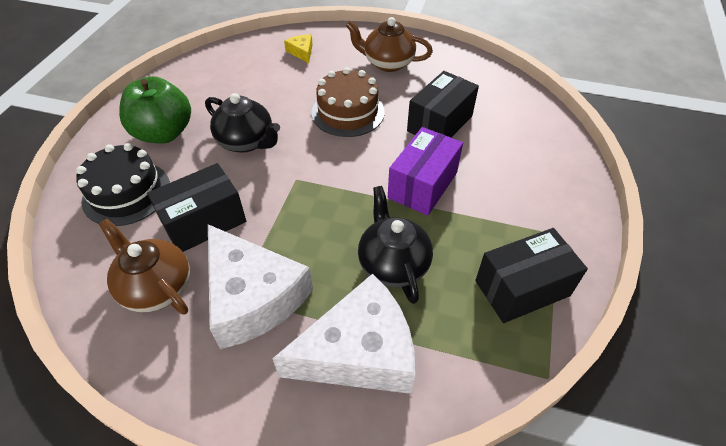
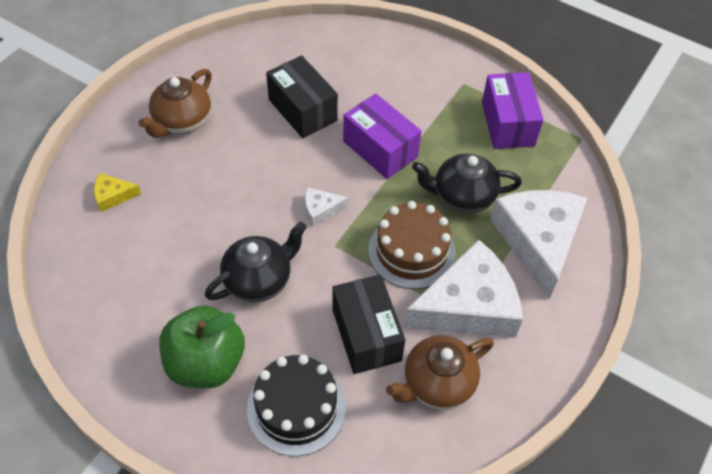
camera: 75 degrees left, 5 degrees up
brown cake [311,67,385,137] -> brown cake moved to [368,201,456,289]
black box [475,228,588,323] -> purple box [482,72,544,149]
none -> white cheese [305,187,349,226]

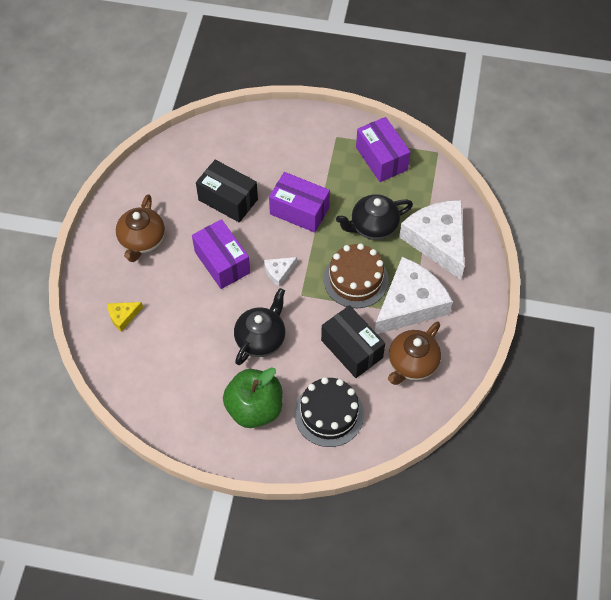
camera: 20 degrees left, 5 degrees up
none -> purple box [192,219,250,289]

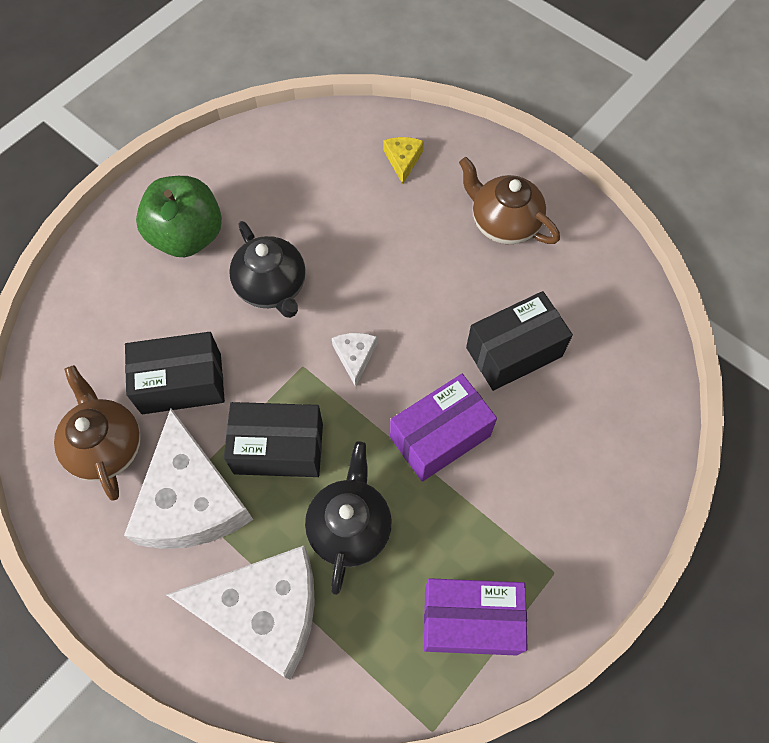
camera: 120 degrees right, 5 degrees up
purple box [192,219,250,289] -> none
black cake [295,377,364,447] -> none
brown cake [324,243,388,308] -> black box [224,402,323,477]

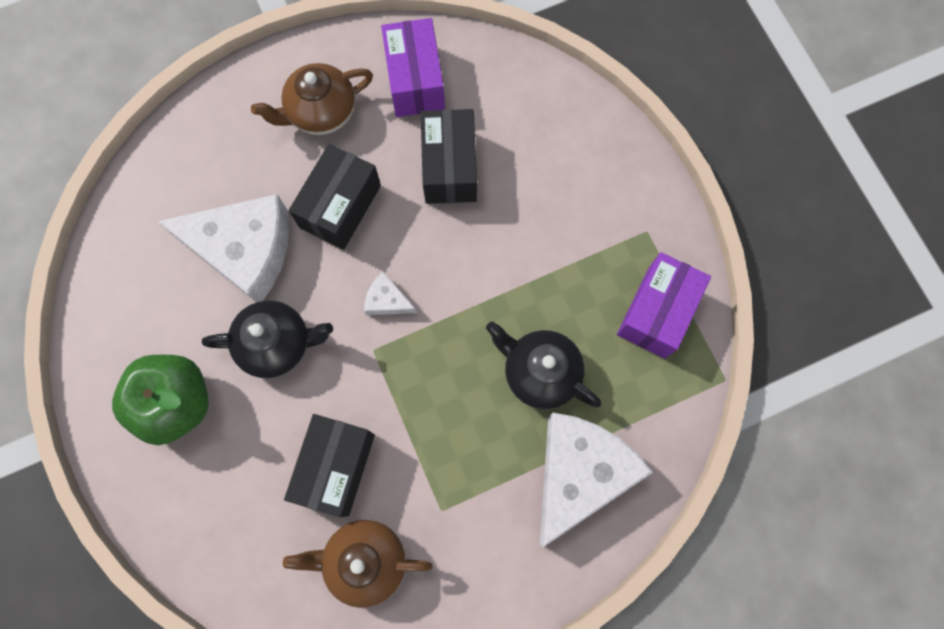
camera: 65 degrees left, 10 degrees up
white cheese [124,409,253,549] -> white cheese moved to [157,194,289,302]
black box [224,402,323,477] -> black box moved to [289,144,381,250]
yellow cheese [384,137,424,184] -> none
purple box [390,374,497,482] -> purple box moved to [381,18,445,117]

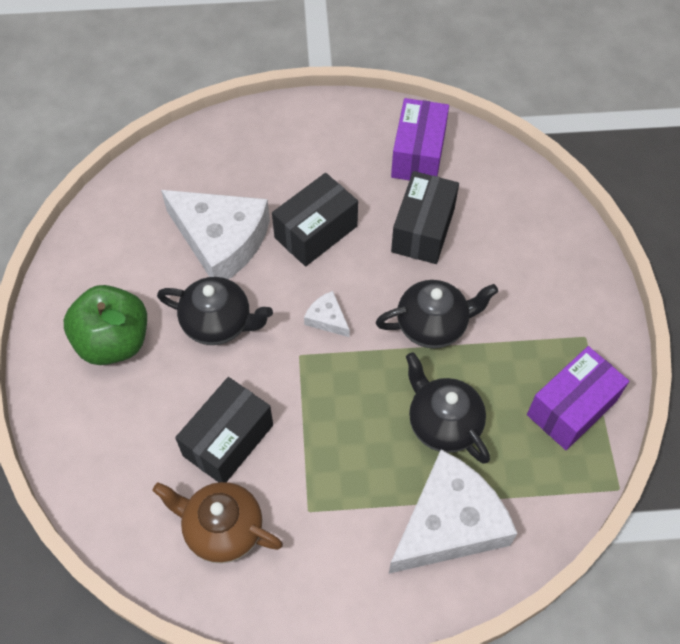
camera: 20 degrees right, 15 degrees down
brown teapot [251,63,373,135] -> none
none -> black teapot [376,280,498,348]

